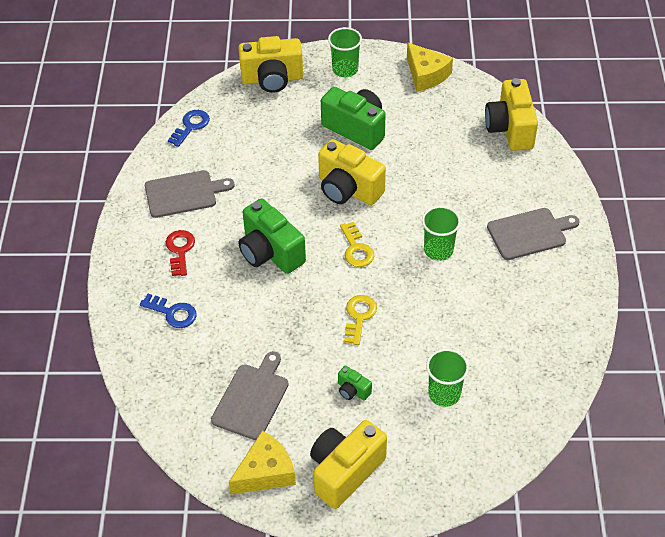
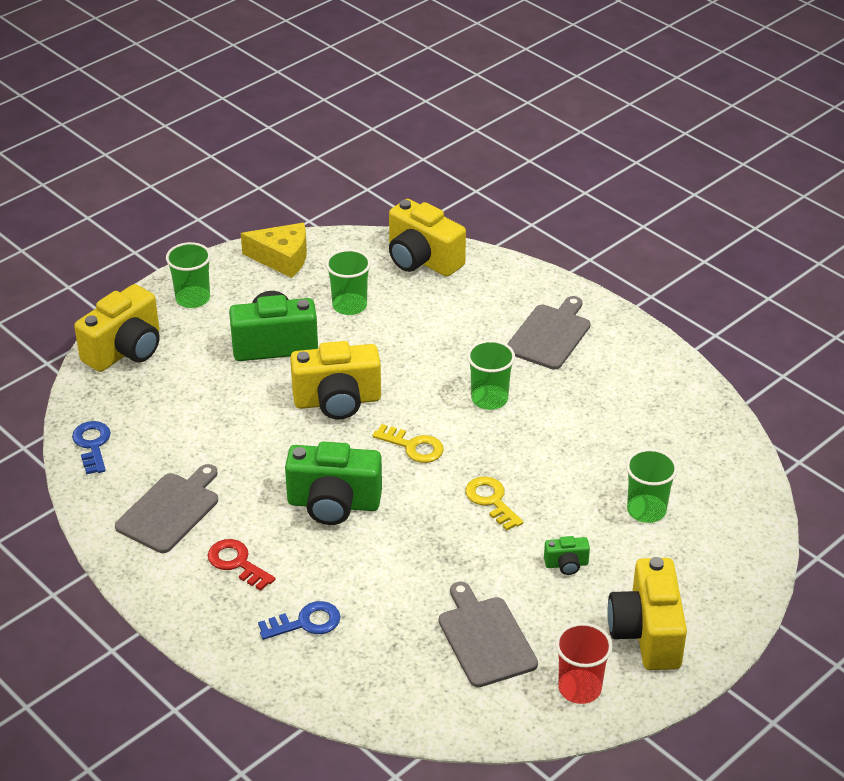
camera: 45 degrees left, 10 degrees down
yellow cheese [229,431,296,494] -> red cup [556,623,612,704]
none -> green cup [326,249,371,315]

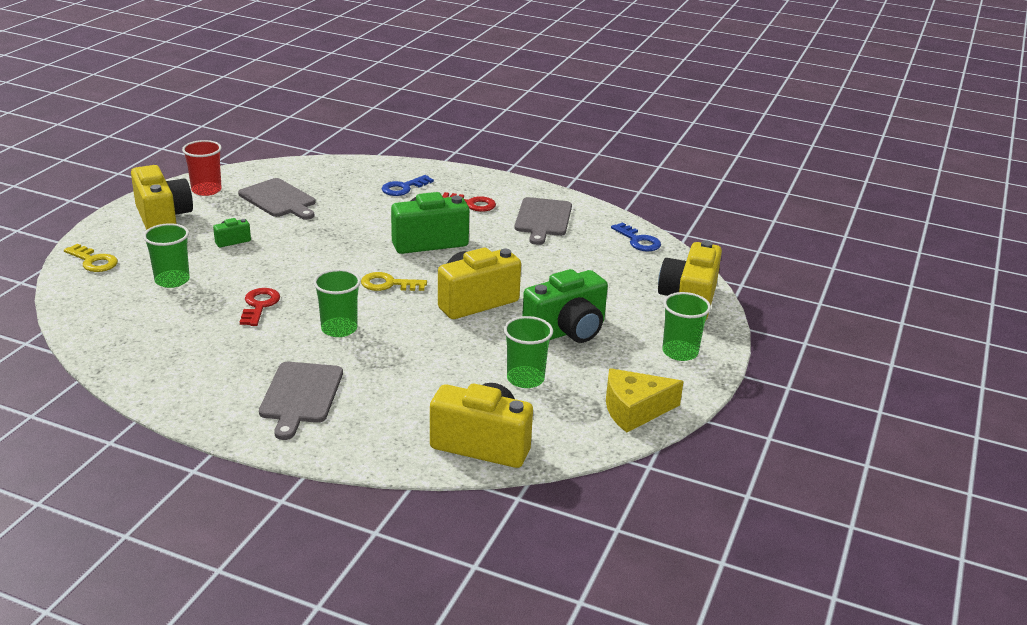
camera: 155 degrees right, 10 degrees down
yellow key [465,476,523,531] -> yellow key moved to [64,244,118,272]
none -> red key [240,288,280,326]

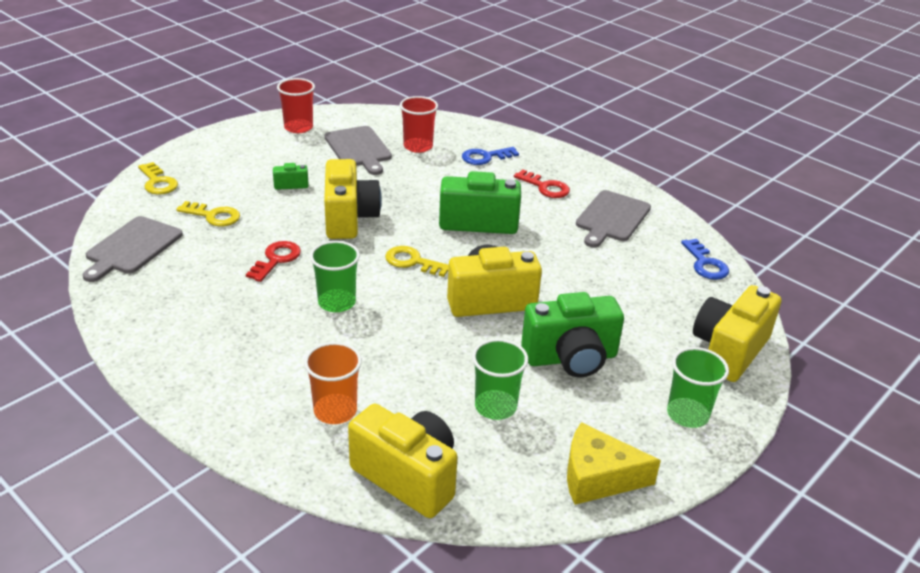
camera: 20 degrees right, 5 degrees up
yellow camera [131,165,193,230] -> yellow camera moved to [324,159,382,239]
green cup [143,223,190,288] -> yellow key [176,201,240,227]
grey cutting board [259,362,343,440] -> grey cutting board moved to [83,216,183,282]
none -> orange cup [304,342,362,424]
none -> red cup [400,96,438,153]

